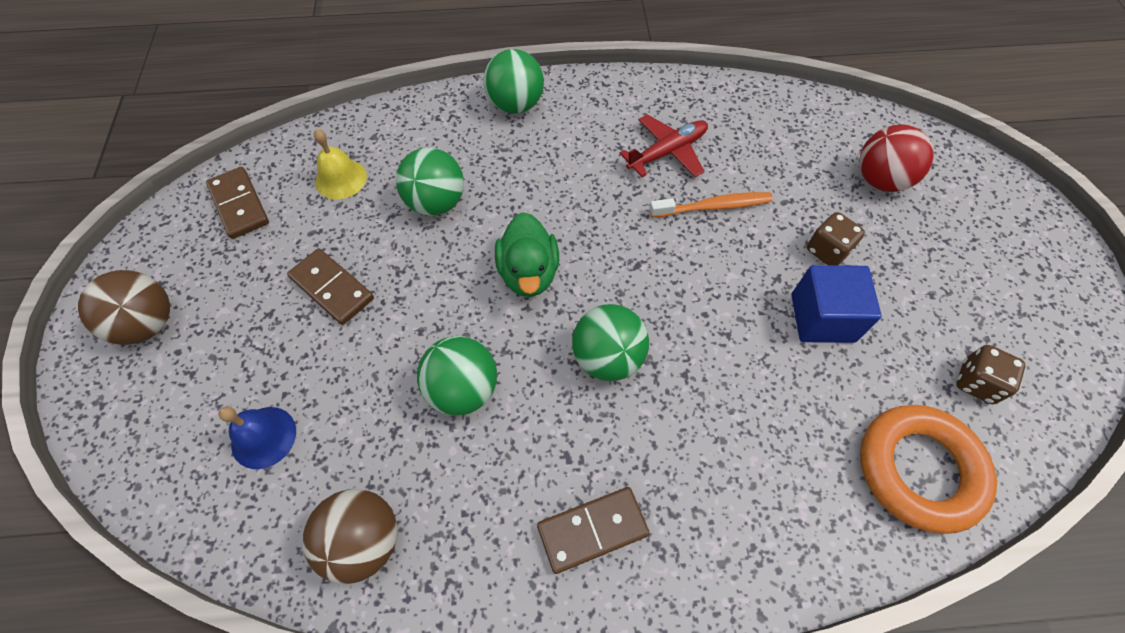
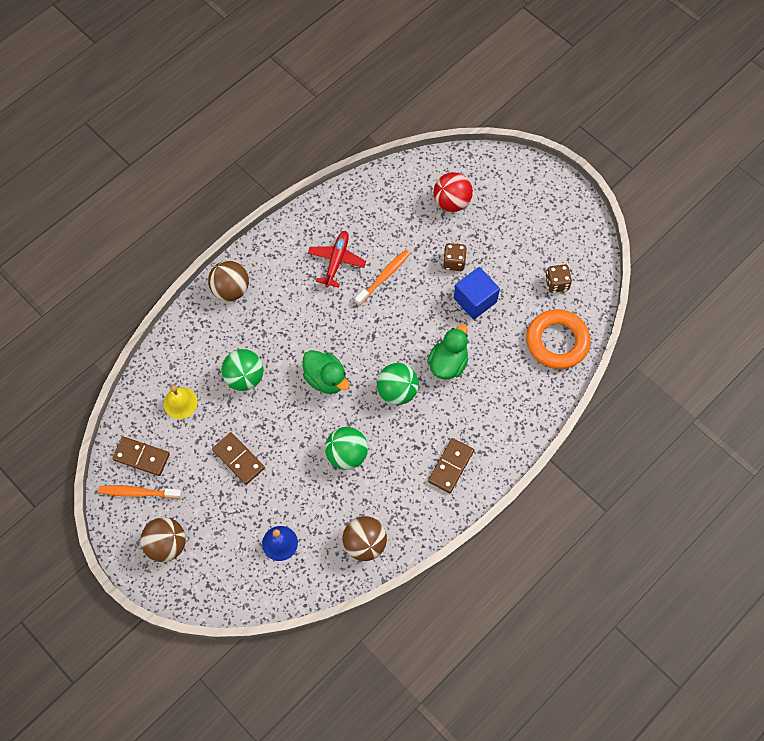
camera: 40 degrees left, 5 degrees up
brown domino [287,248,374,325] -> brown domino turned 45 degrees clockwise [212,432,265,485]
green ball [484,49,544,114] -> brown ball [208,261,249,301]
none -> orange toothbrush [98,485,182,499]
none -> green duck [427,324,468,379]

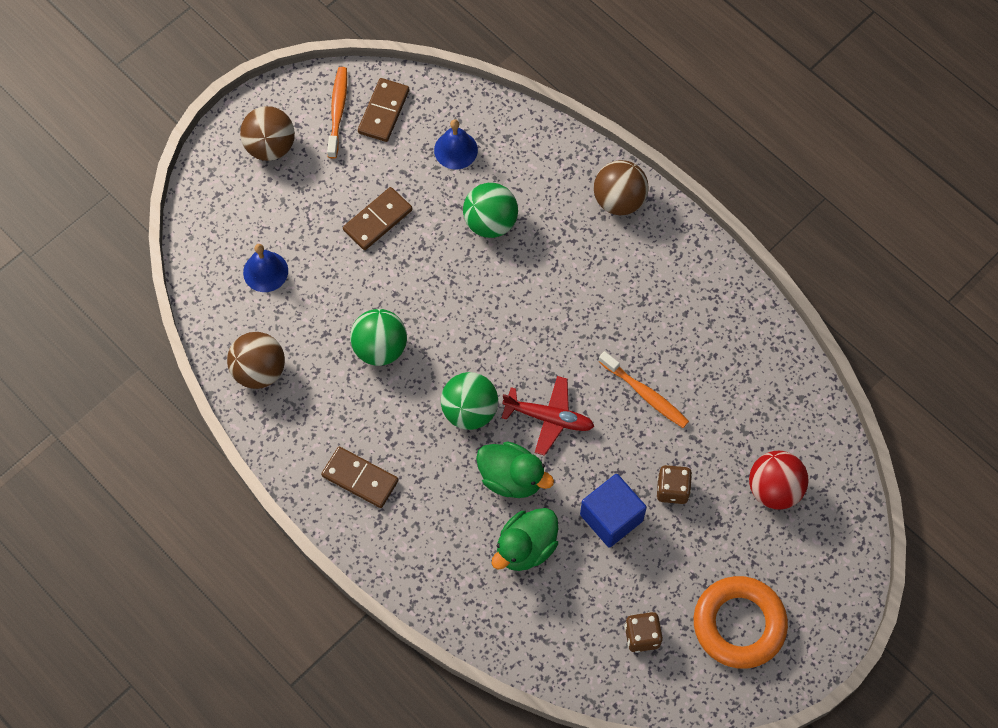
camera: 90 degrees right, 0 degrees up
yellow bell [164,385,198,419] -> blue bell [434,119,478,169]
green duck [302,350,349,394] -> green duck moved to [491,508,558,571]
red plane [308,231,366,288] -> red plane moved to [502,376,595,456]
orange ring [526,309,591,369] -> orange ring moved to [694,576,788,669]

